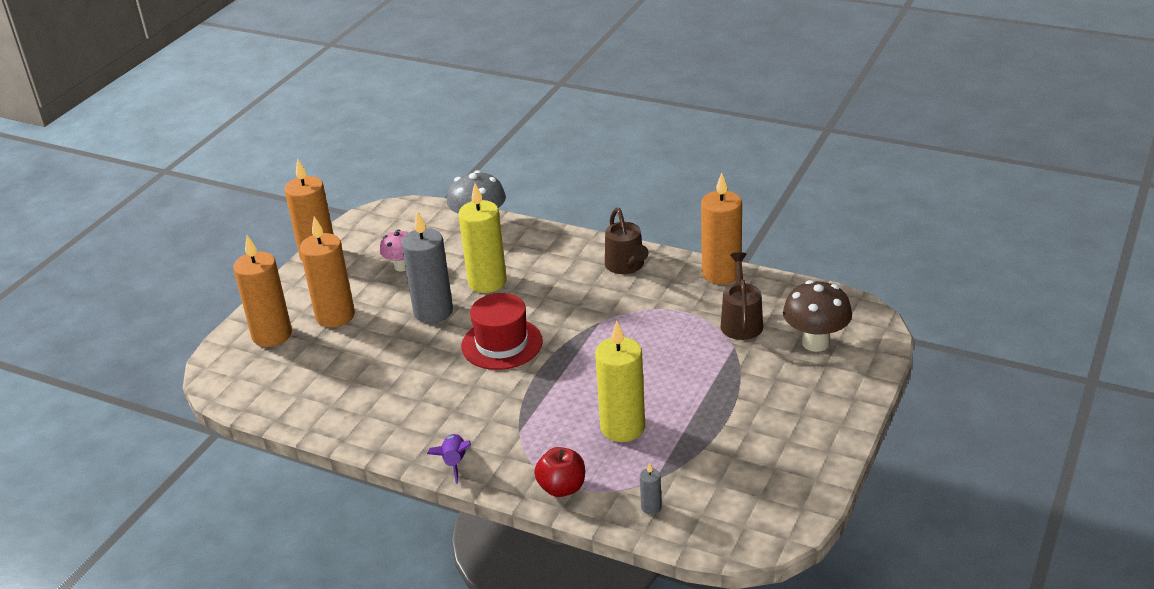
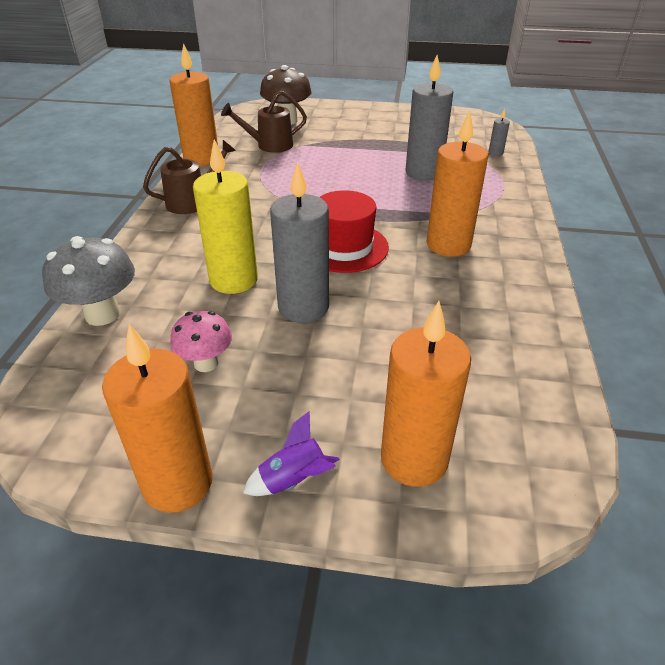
camera: 110 degrees left, 5 degrees up
orange candle [300,216,355,328] -> orange candle moved to [426,111,488,257]
purple rocket [427,434,471,484] -> purple rocket moved to [243,411,340,496]
red apple [534,447,585,497] -> none
yellow candle [595,321,645,442] -> grey candle [405,55,453,181]

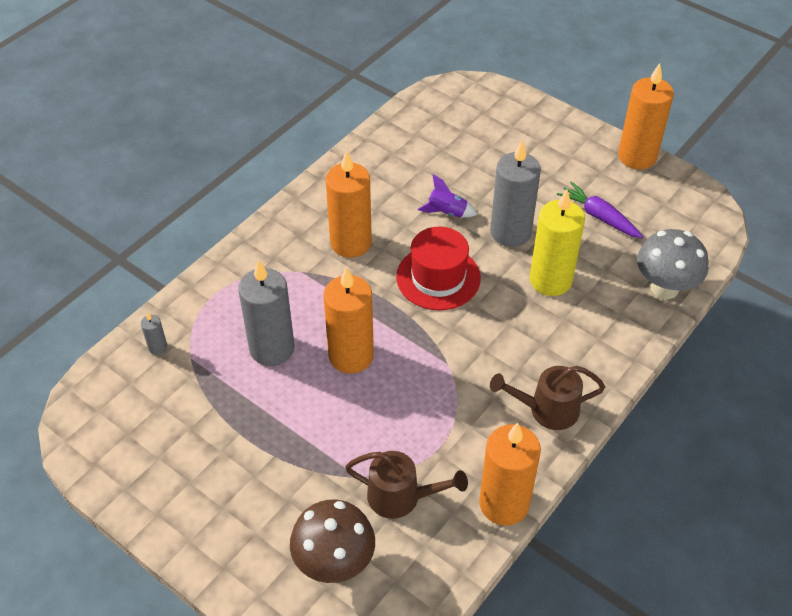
camera: 150 degrees left, 10 degrees up
pink mushroom [170,311,232,372] -> purple carrot [557,181,643,238]
purple rocket [243,411,340,496] -> purple rocket moved to [418,175,478,218]
orange candle [381,301,471,487] -> orange candle moved to [324,267,374,373]

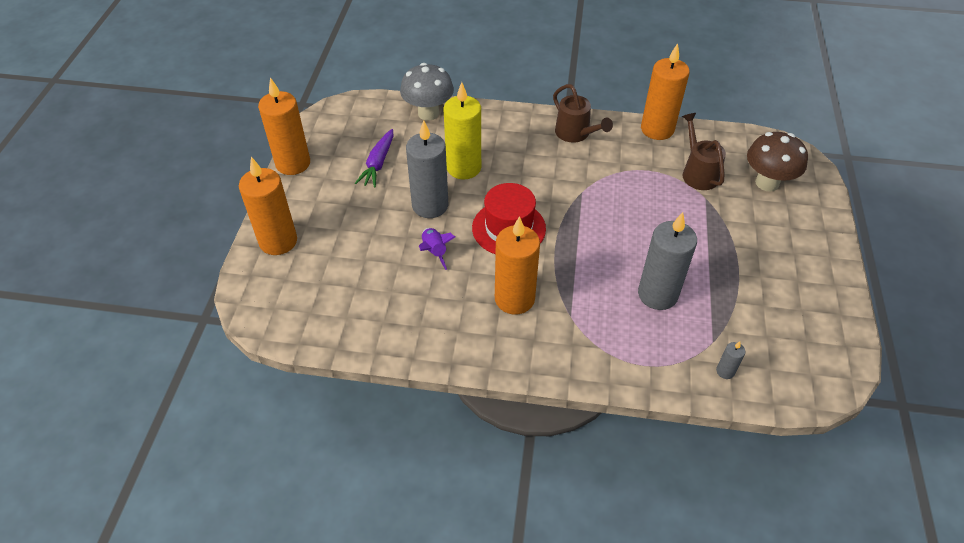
camera: 120 degrees left, 0 degrees up
orange candle [324,267,374,373] -> orange candle moved to [239,157,297,255]

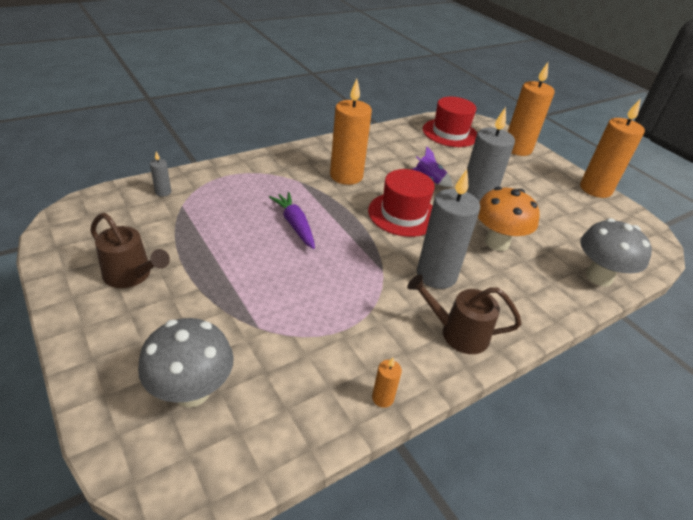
camera: 135 degrees right, 10 degrees down
purple carrot [355,129,394,188] -> purple carrot moved to [269,192,315,249]
yellow candle [444,82,481,179] -> orange mushroom [478,187,540,251]
grey candle [638,212,697,310] -> grey candle moved to [417,169,480,289]
orange candle [641,43,690,140] -> orange candle [372,357,402,408], size x0.42
brown watering can [682,113,726,190] -> brown watering can moved to [90,213,170,288]
brown mushroom [747,132,808,191] -> grey mushroom [138,318,234,408]
none -> red hat [423,97,477,147]

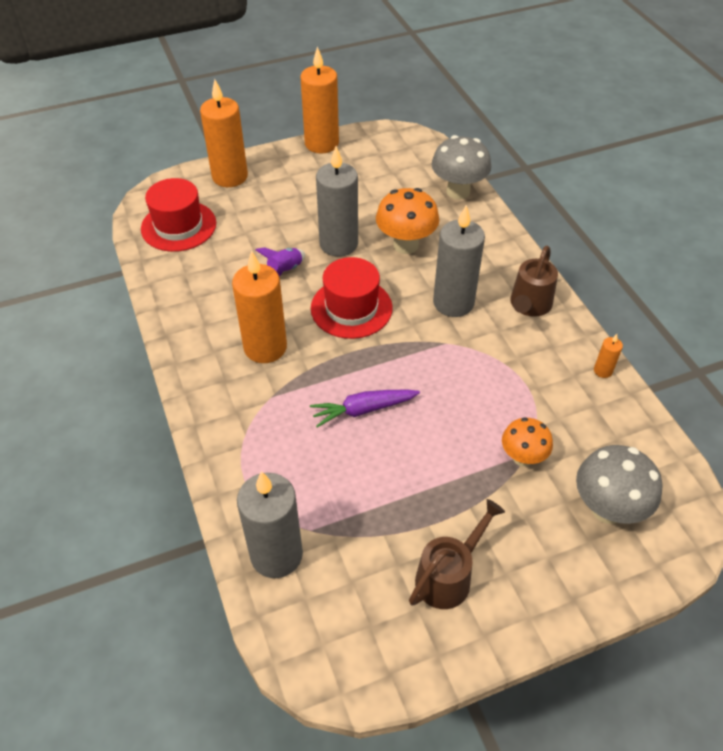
camera: 75 degrees left, 10 degrees up
grey candle [150,151,171,197] -> grey candle [237,471,303,578], size x2.36
none -> orange mushroom [502,417,553,467]

